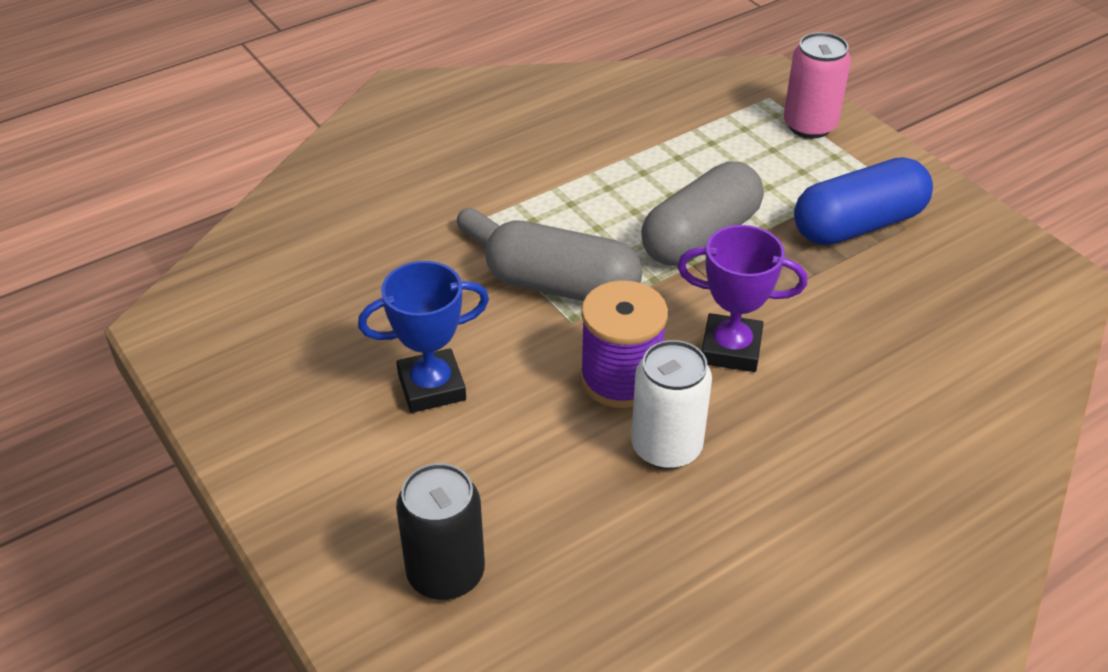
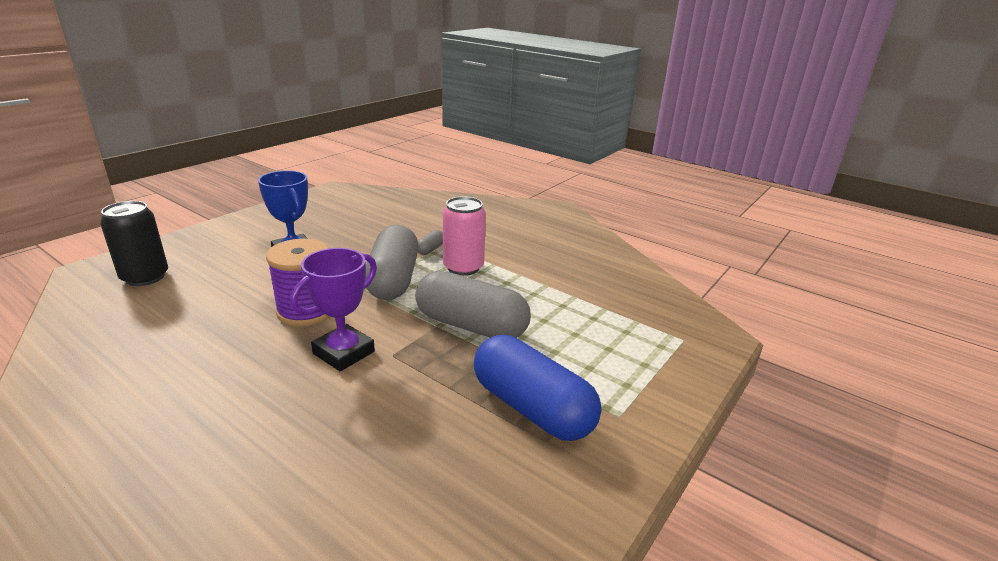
camera: 70 degrees right, 15 degrees down
white can [631,340,712,469] -> none
purple trophy [677,225,807,372] -> purple trophy turned 45 degrees clockwise [290,248,377,371]
pink can [784,32,851,138] -> pink can moved to [443,196,486,276]

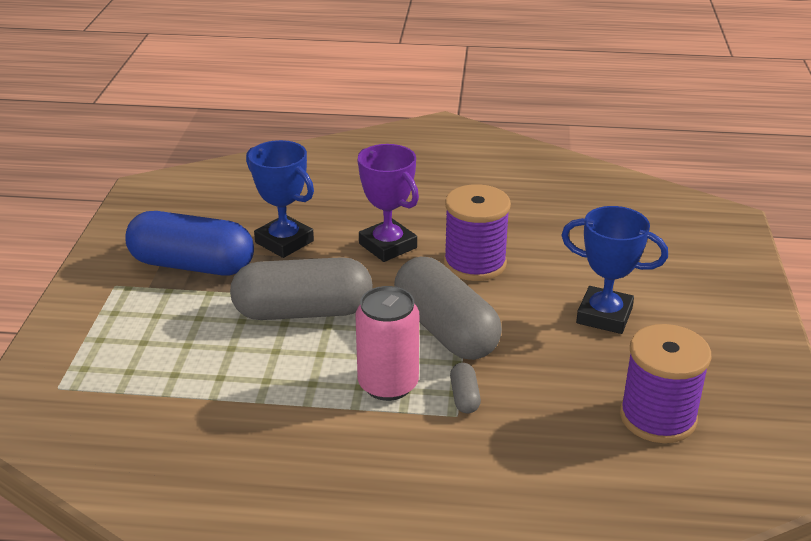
camera: 150 degrees right, 5 degrees up
black can [100,201,168,286] -> none
purple trophy [290,248,377,371] -> purple trophy turned 45 degrees counterclockwise [357,144,419,262]
none -> blue trophy [246,140,314,258]
none -> purple spool [620,324,712,443]

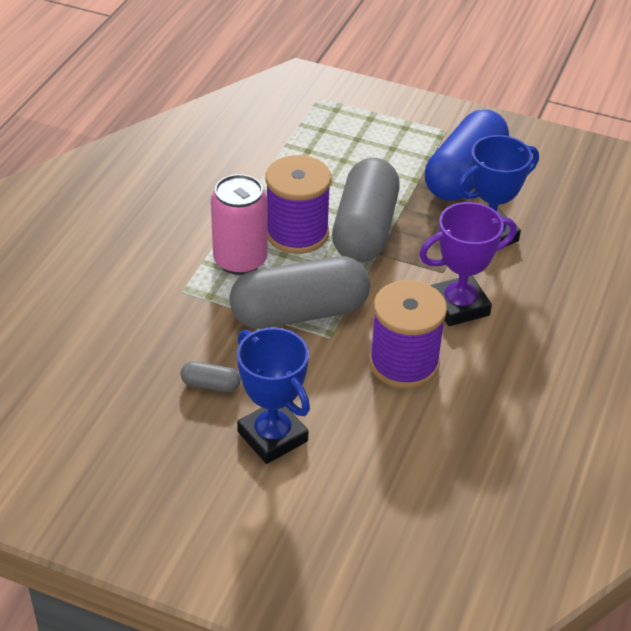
camera: 105 degrees right, 10 degrees up
grey capsule [450,363,481,413] -> grey capsule moved to [181,361,241,392]
blue trophy [561,206,668,334] -> blue trophy turned 75 degrees counterclockwise [237,327,310,464]
purple spool [620,324,712,443] -> purple spool moved to [266,155,331,254]

